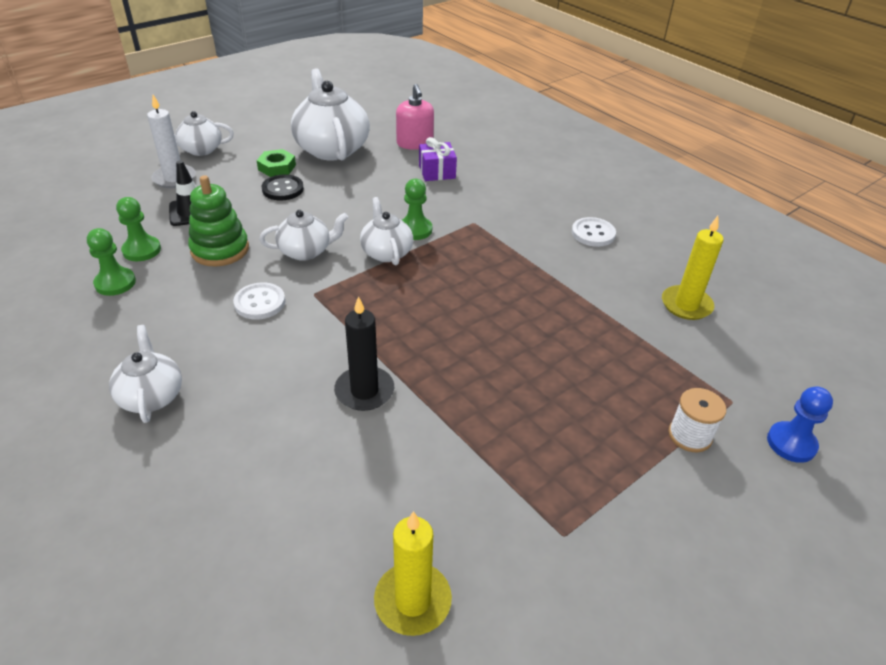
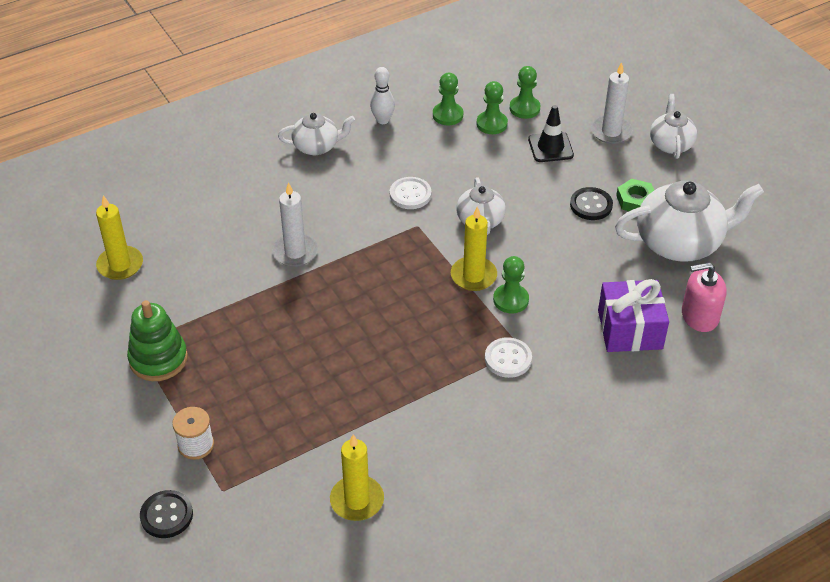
camera: 100 degrees right, 5 degrees up
green stacking toy [188,175,249,267] -> green stacking toy moved to [127,300,188,381]
black candle [334,296,394,411] -> white candle [272,182,318,267]
white teapot [360,197,413,266] -> yellow candle [451,207,497,291]
purple gift [419,137,457,181] -> purple gift [598,279,669,352], size x1.50
white button [572,217,616,247] -> white button moved to [485,337,532,378]
blue pawn [767,386,833,463] -> black button [140,490,193,538]
none -> white bowling pin [370,67,395,124]
none -> green pawn [510,66,540,119]

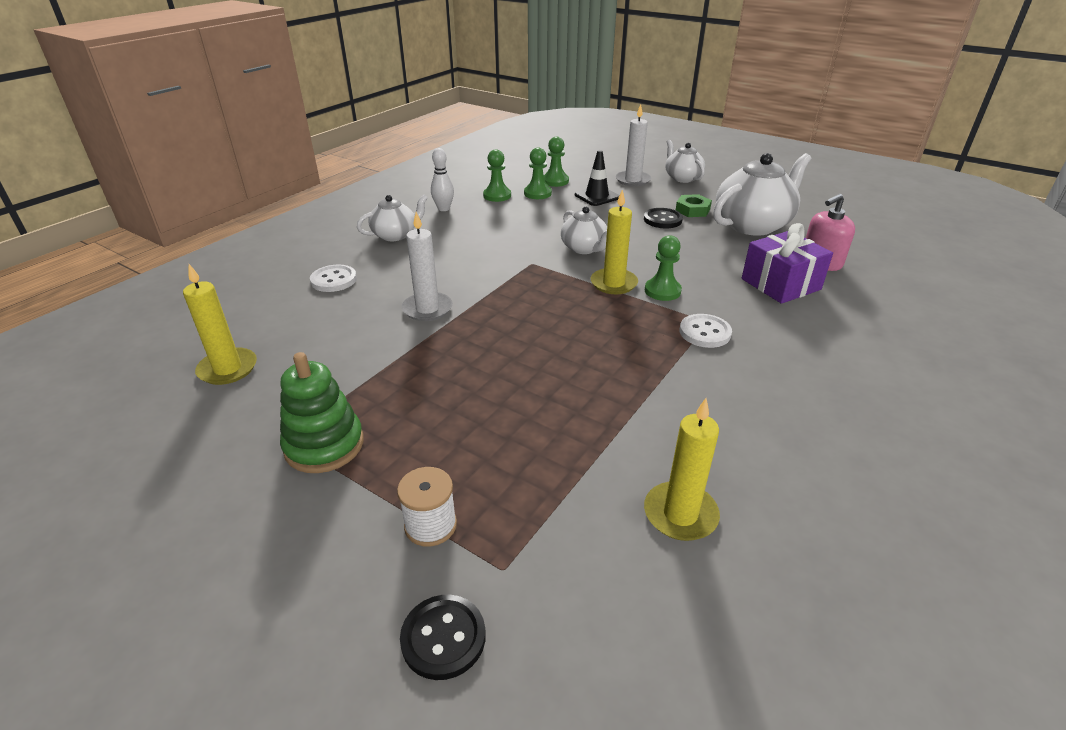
camera: 25 degrees left, 10 degrees down
white button [390,177,431,209] -> white button moved to [310,264,357,292]

